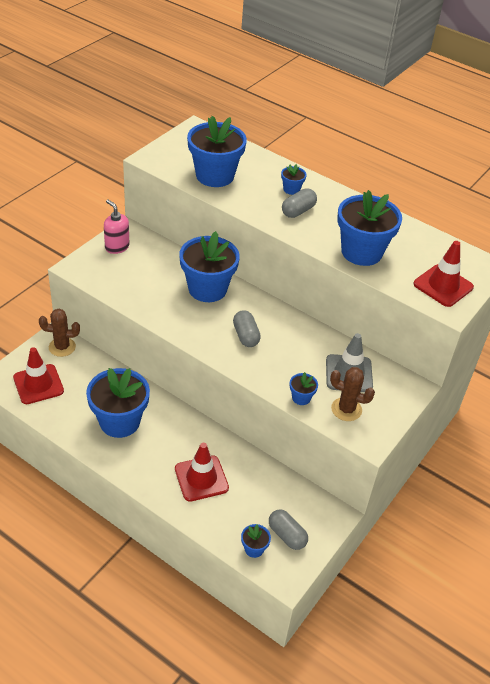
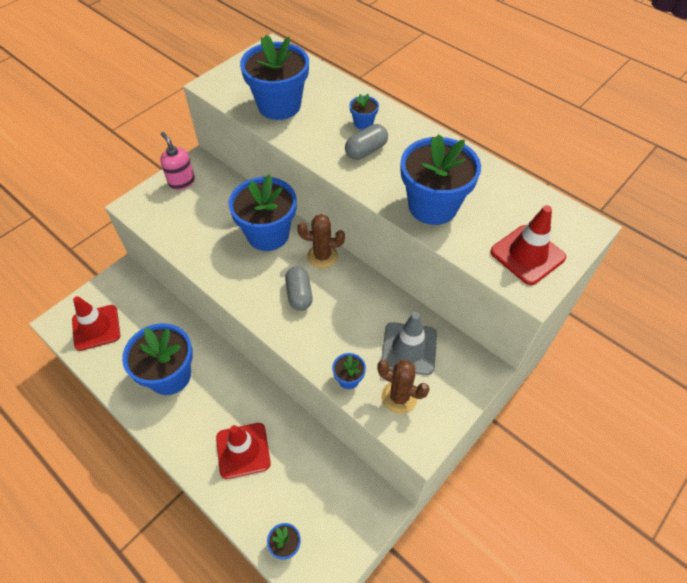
camera: 10 degrees right, 10 degrees up
brown cactus [39,309,80,357] -> brown cactus moved to [297,214,345,269]
grey capsule [269,510,308,550] -> none

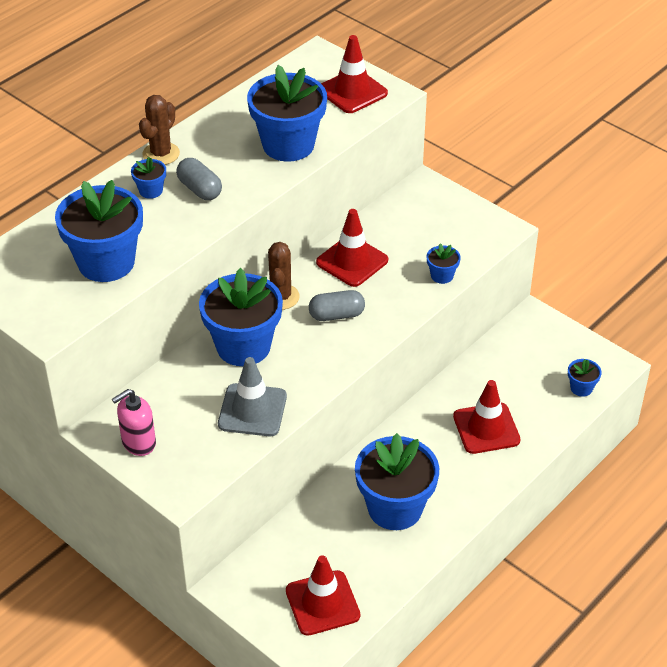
camera: 90 degrees left, 10 degrees down
brown cactus [377,360,430,414] -> brown cactus moved to [139,95,180,165]
grey traffic cone [381,312,437,375] -> grey traffic cone moved to [218,357,287,436]
none -> red traffic cone [316,209,388,287]

